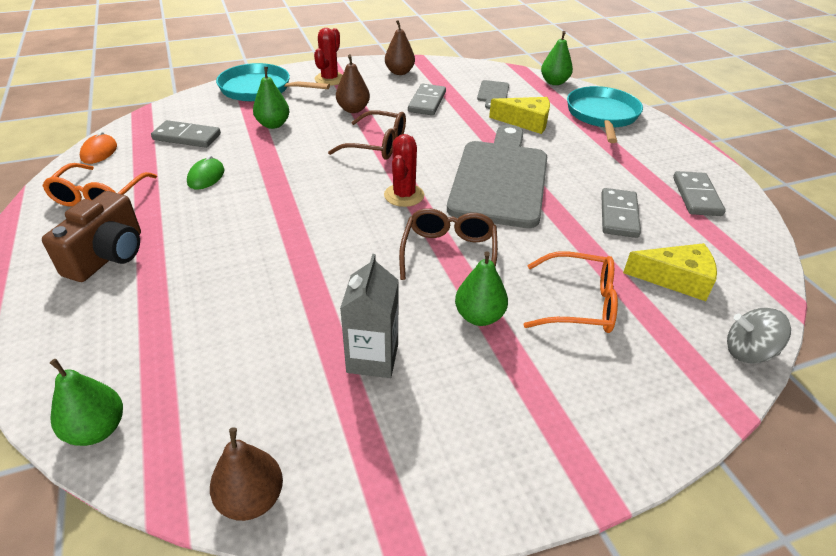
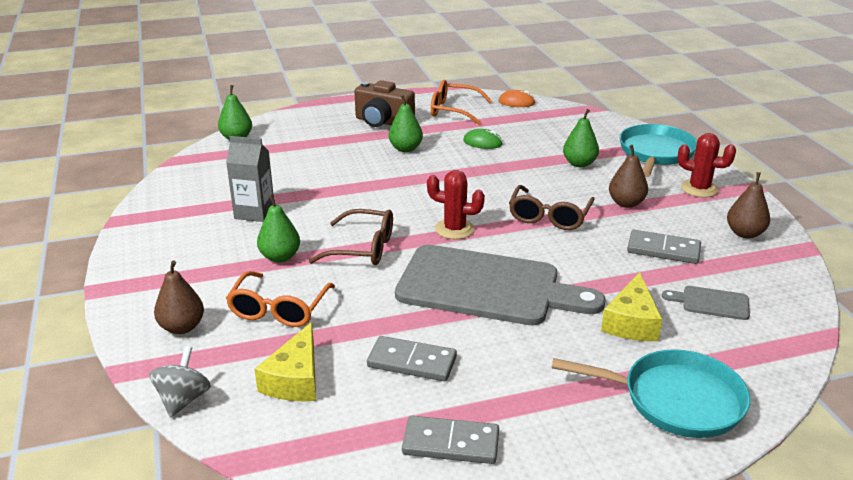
camera: 95 degrees right, 10 degrees down
grey domino [151,120,221,148] -> none
brown pear [210,427,283,521] -> brown pear moved to [154,261,204,334]
green pear [541,31,573,85] -> green pear moved to [389,95,423,152]

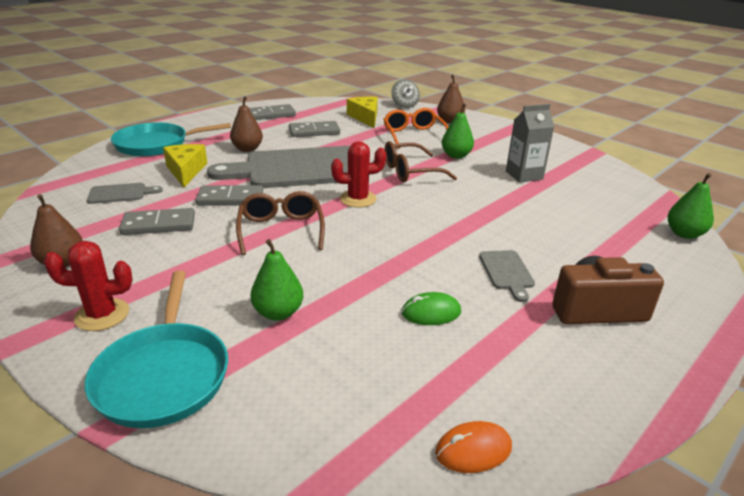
camera: 150 degrees right, 0 degrees up
green pear [389,95,423,152] -> grey cutting board [479,250,535,302]
orange glasses [431,80,492,125] -> none
brown pear [609,145,648,208] -> brown pear moved to [230,96,263,152]
none -> grey domino [196,185,263,206]

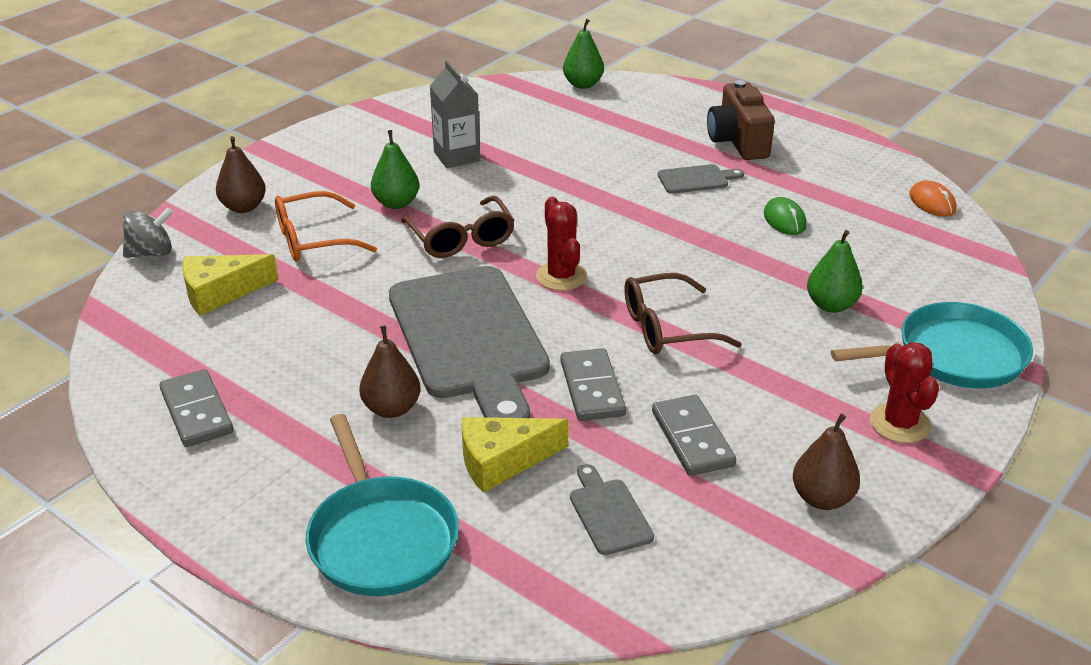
camera: 95 degrees left, 5 degrees up
grey domino [289,121,340,137] -> none

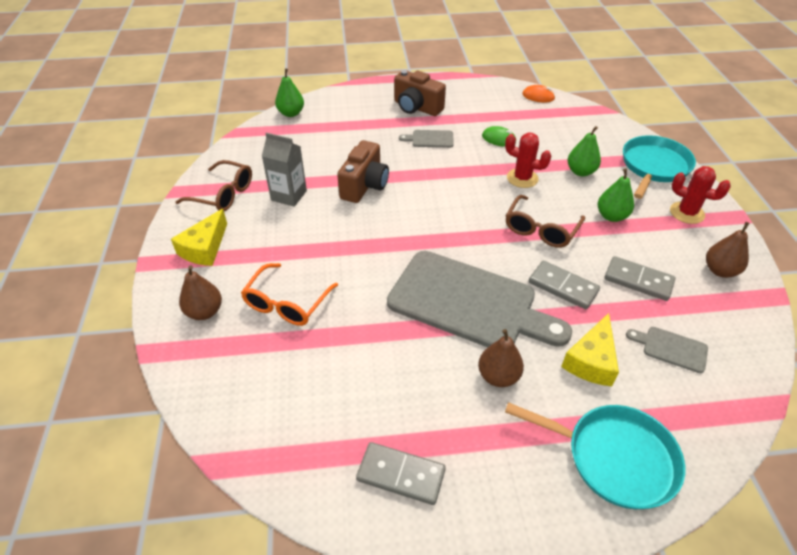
camera: 45 degrees left, 10 degrees up
grey spinning top [123,208,173,258] -> none
yellow cheese [182,254,278,316] -> yellow cheese moved to [171,209,227,266]
green pear [371,130,419,209] -> green pear moved to [598,168,634,222]
brown glasses [401,196,515,258] -> brown glasses moved to [176,160,252,211]
red cactus [536,197,587,291] -> red cactus moved to [505,133,551,188]
grey cutting board [658,164,744,194] -> grey cutting board turned 120 degrees counterclockwise [399,130,454,148]
none -> brown camera [337,140,389,203]

